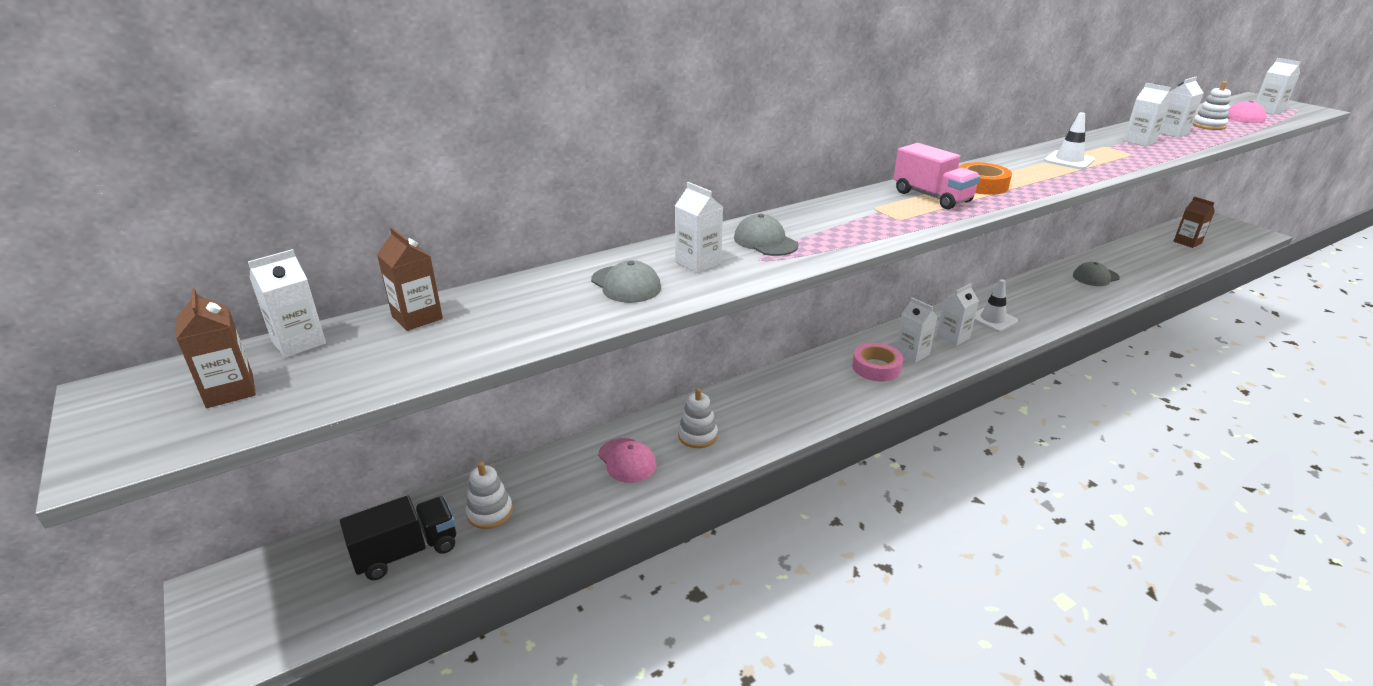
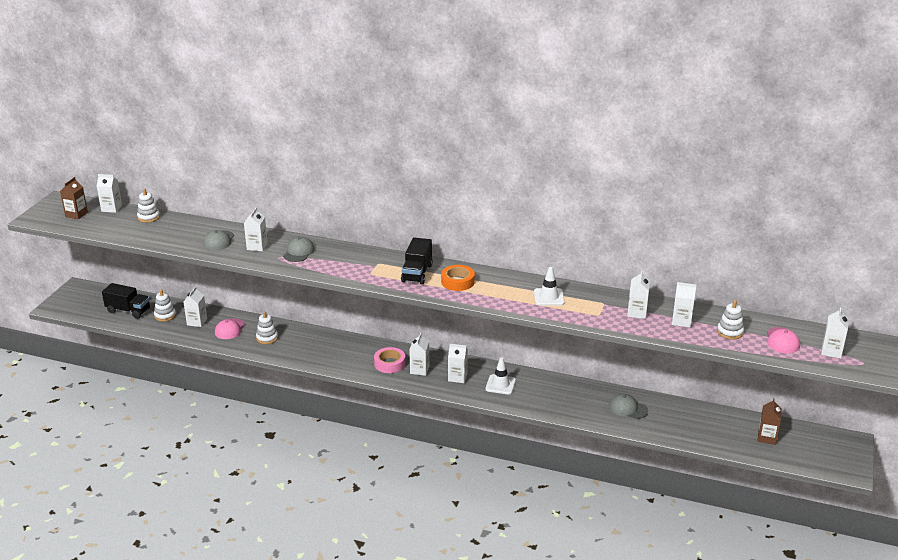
camera: 50 degrees right, 0 degrees up
brown carton [377,227,443,331] -> white stacking toy [137,189,160,223]
pink truck [894,143,980,210] -> black truck [401,237,433,284]
none -> white carton [184,287,207,327]

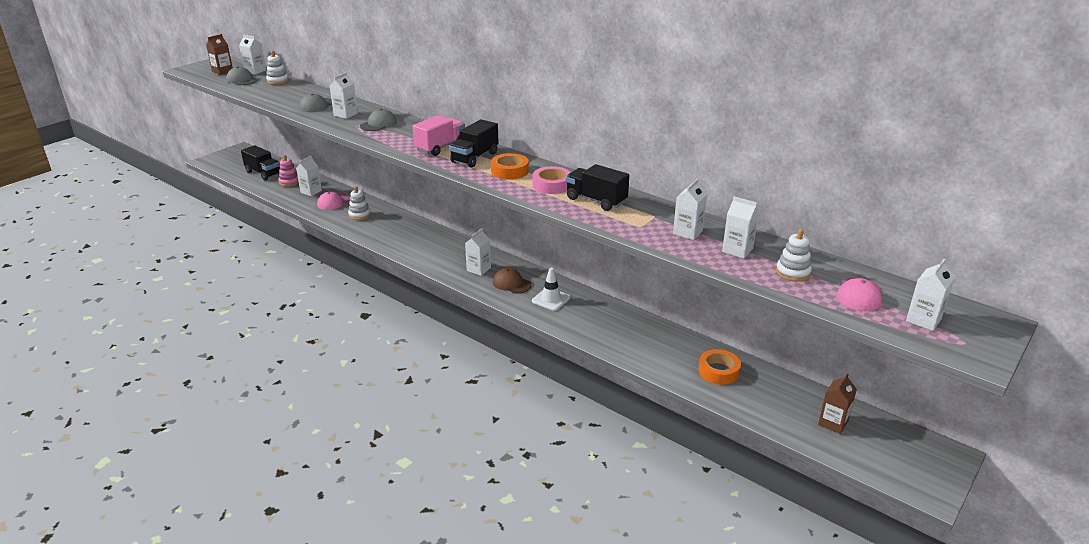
camera: 20 degrees right, 0 degrees up
white stacking toy [154,289,176,322] -> pink stacking toy [278,155,299,187]
pink tape [374,347,405,373] -> pink tape moved to [533,166,571,194]
white carton [448,344,468,383] -> brown cap [493,268,532,294]
white traffic cone [534,267,565,306] -> black truck [566,164,629,211]
grey cap [609,394,648,419] -> grey cap moved to [226,66,257,85]
none -> pink truck [412,115,465,156]
none -> orange tape [698,349,741,385]

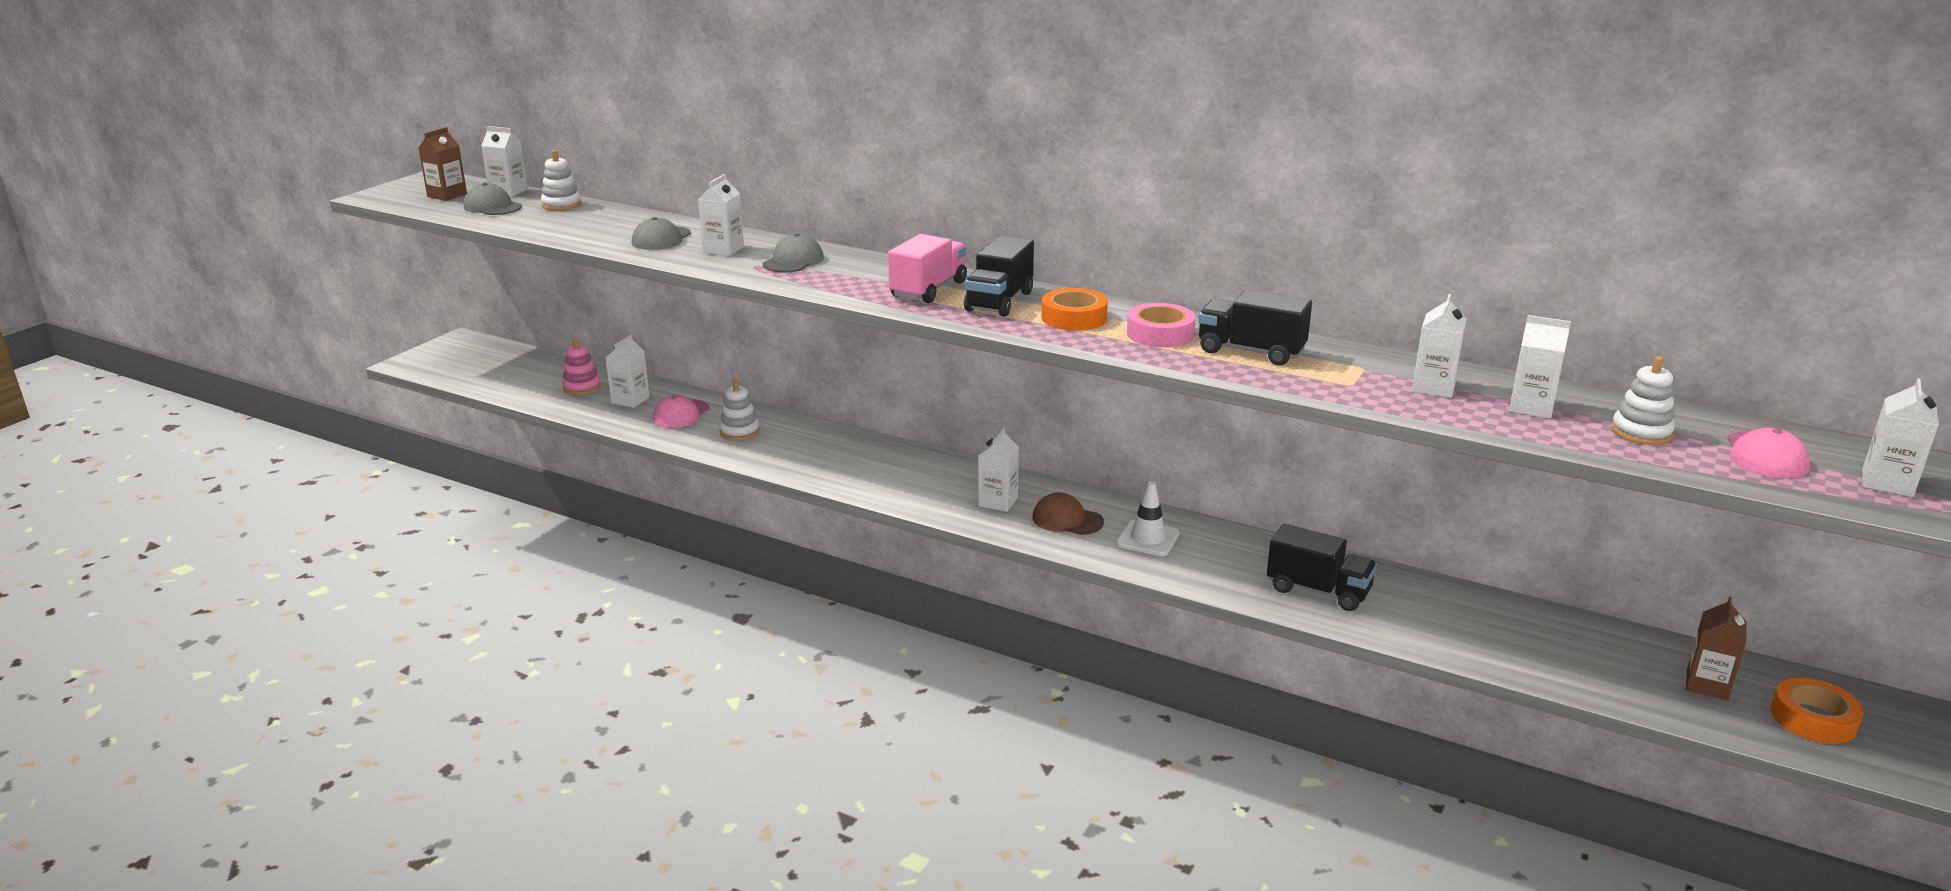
camera: 10 degrees left, 5 degrees down
black truck [241,145,280,180] -> black truck moved to [1267,524,1377,611]
orange tape [698,349,741,385] -> orange tape moved to [1771,677,1864,744]

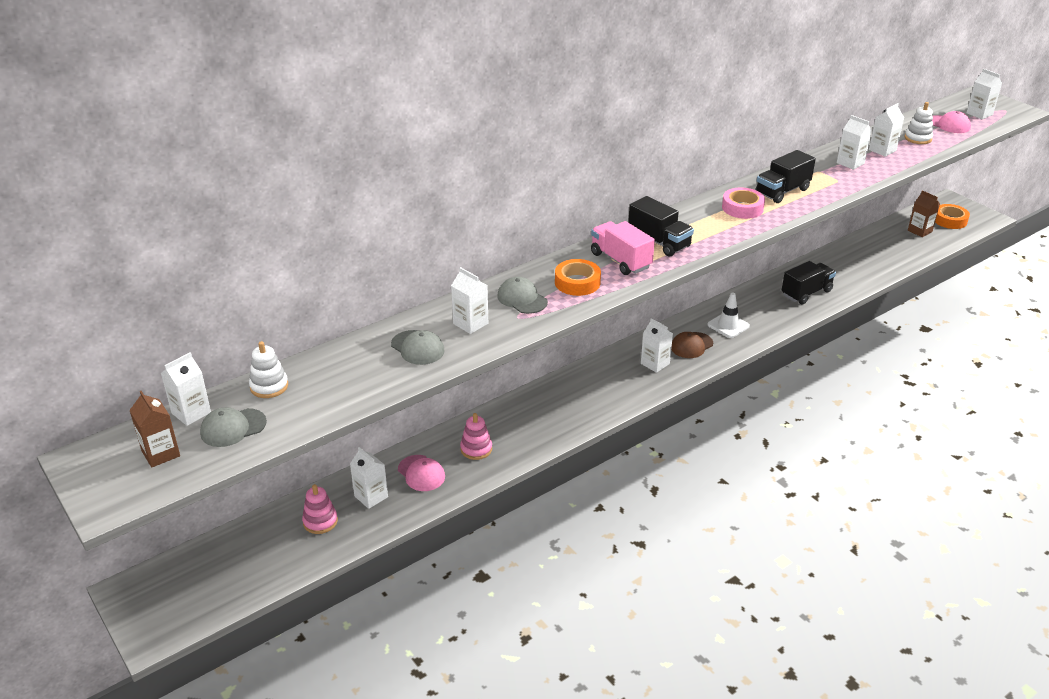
camera: 65 degrees left, 10 degrees up
white stacking toy [719,379,760,441] -> pink stacking toy [460,413,492,460]
orange tape [1042,288,1108,331] -> orange tape moved to [555,259,601,296]

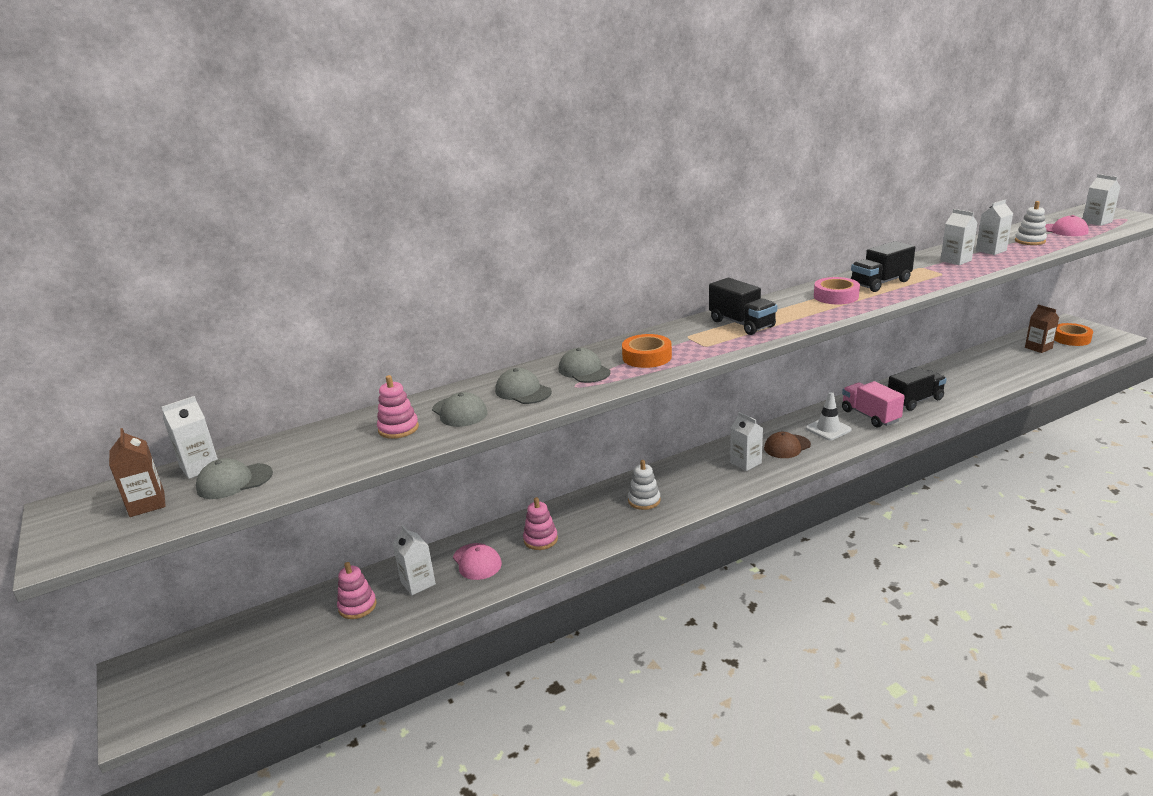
camera: 10 degrees right, 10 degrees down
white stacking toy [249,341,288,398] -> white stacking toy moved to [628,460,661,510]
white carton [451,267,488,334] -> grey cap [495,368,552,404]
pink truck [591,221,655,275] -> pink truck moved to [842,381,905,428]
none -> pink stacking toy [377,375,419,439]

